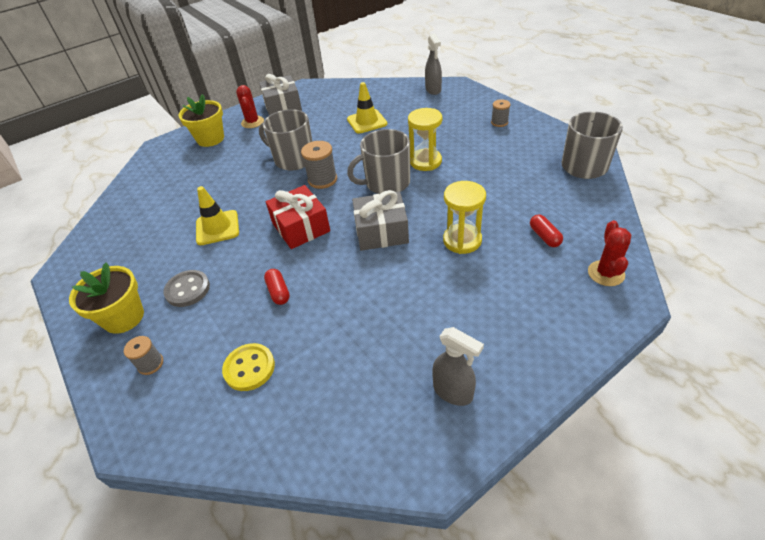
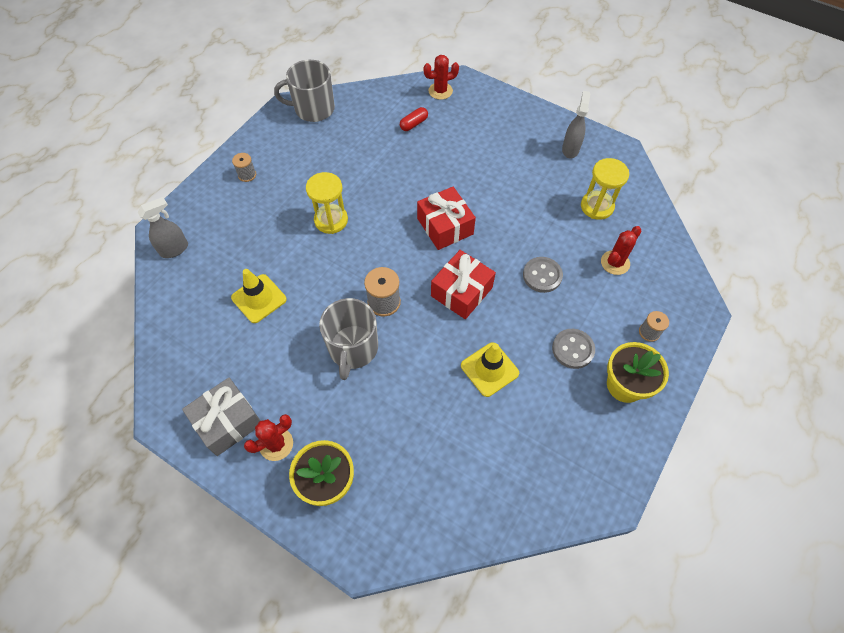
camera: 115 degrees left, 15 degrees up
yellow button [222,343,275,391] -> red cactus [601,226,641,275]
red capsule [264,269,290,305] -> grey button [523,257,563,293]
grey mug [347,129,410,194] -> none
grey gift [352,190,409,251] -> red gift [417,187,476,250]
yellow hourglass [443,181,486,254] -> yellow hourglass moved to [581,158,629,220]

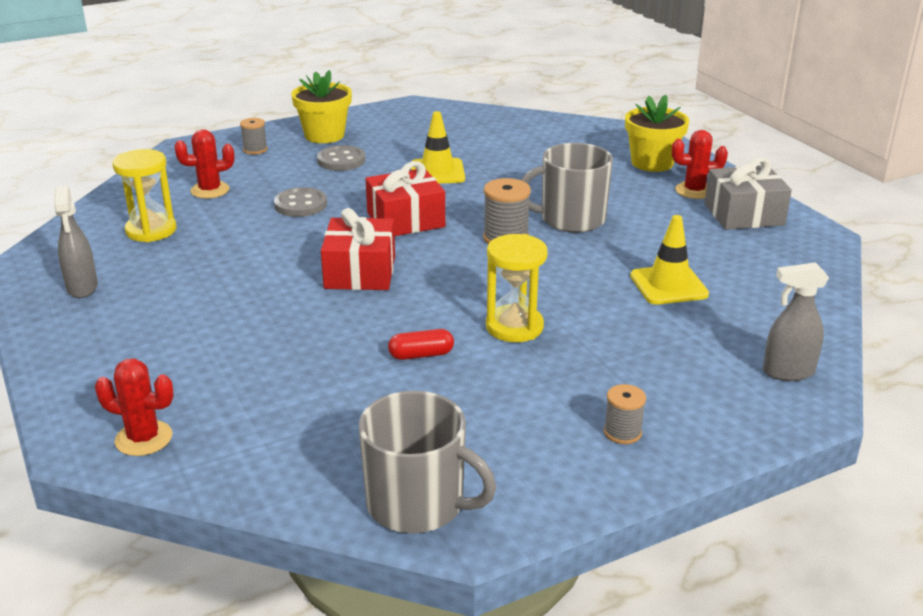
camera: 150 degrees left, 30 degrees down
grey mug [319,298,378,380] -> grey mug turned 135 degrees counterclockwise [521,143,613,233]
red capsule [400,107,428,131] -> red capsule moved to [388,329,454,360]
grey spray bottle [562,91,590,158] -> grey spray bottle turned 60 degrees counterclockwise [54,186,98,298]

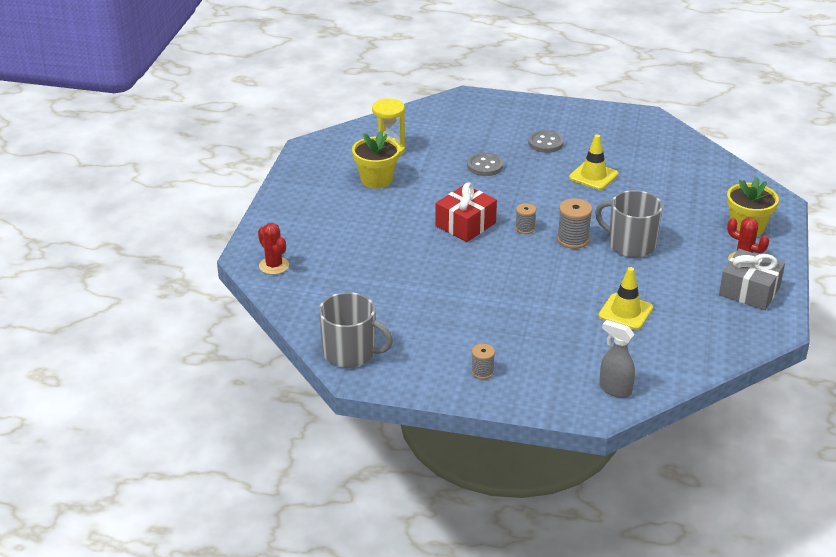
camera: 40 degrees right, 5 degrees up
grey spray bottle [54,186,98,298] -> none
red cactus [174,129,234,199] -> none
grey spool [240,118,267,154] -> grey spool moved to [515,203,536,234]
yellow flower pot [291,70,352,143] -> yellow flower pot moved to [352,131,400,188]
grey mug [359,391,496,533] -> grey mug turned 45 degrees counterclockwise [319,292,393,368]
red gift [365,161,445,236] -> none
red capsule [388,329,454,360] -> none
yellow hourglass [486,234,548,342] -> none

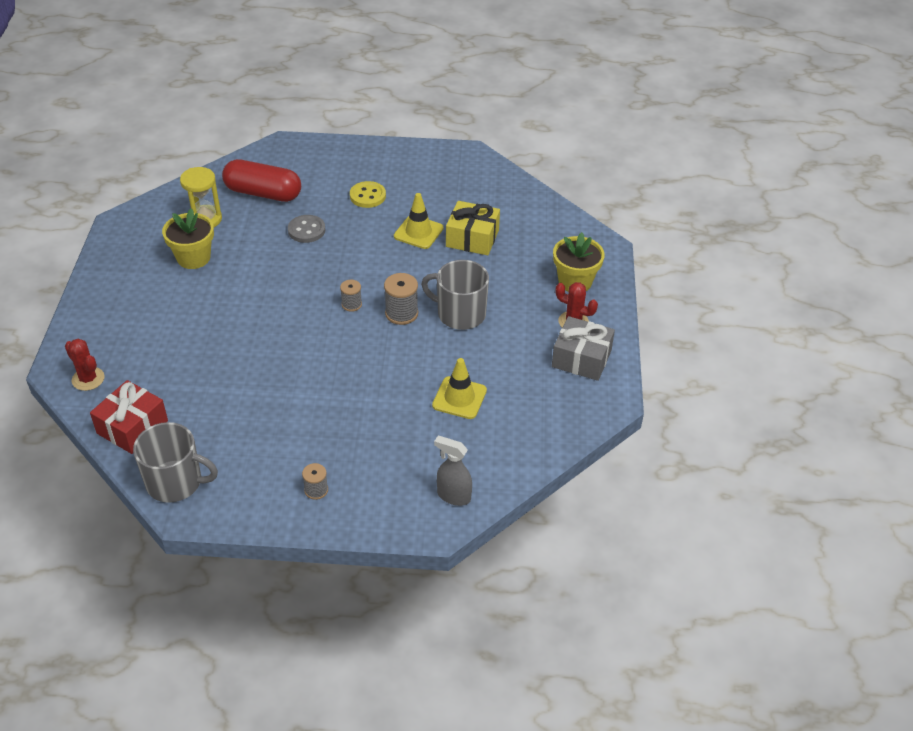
camera: 10 degrees left, 10 degrees up
red gift [435,183,497,242] -> red gift moved to [90,380,168,454]
grey button [528,130,564,153] -> yellow button [350,181,386,208]
none -> red capsule [222,159,301,202]
none -> yellow gift [446,201,500,255]

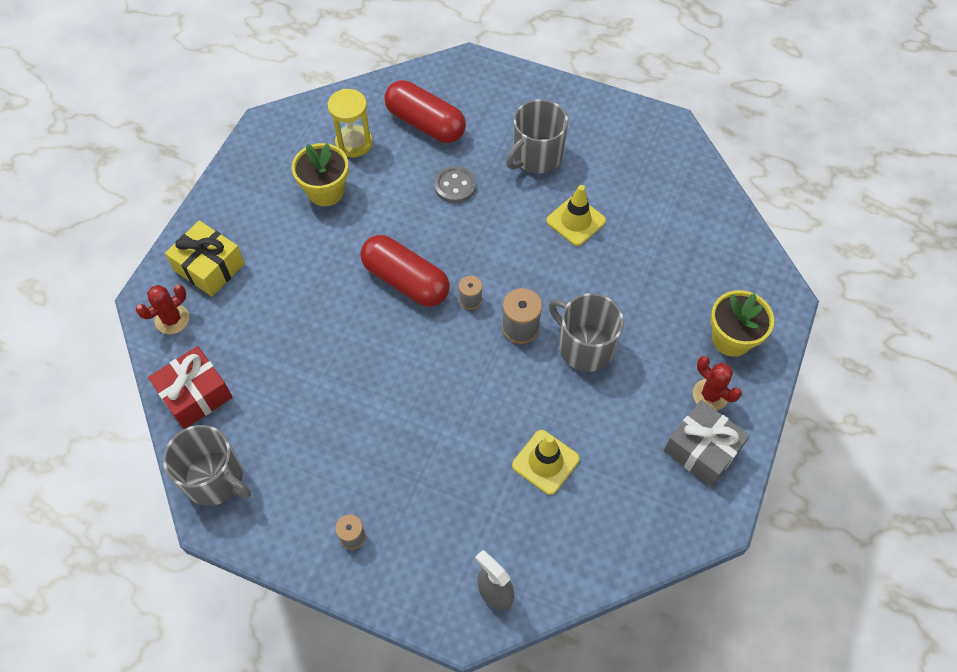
camera: 20 degrees right, 15 degrees up
red cactus [65,339,105,391] -> red cactus turned 75 degrees clockwise [136,285,189,334]
yellow button [350,181,386,208] -> grey mug [506,99,568,173]
yellow gift [446,201,500,255] -> yellow gift moved to [165,221,245,296]
none -> red capsule [360,235,450,307]

